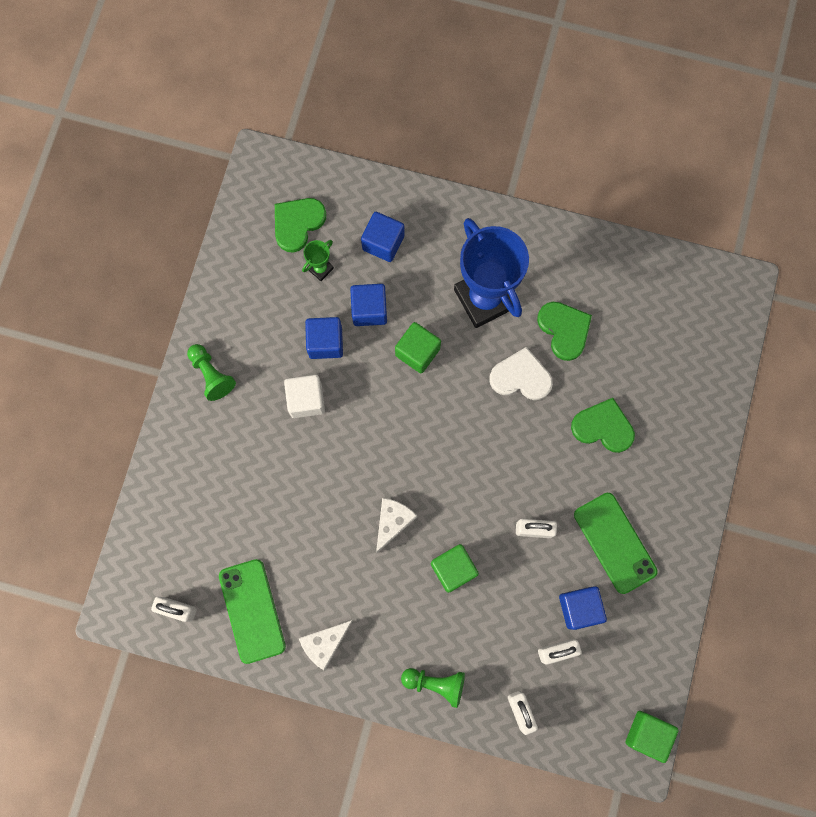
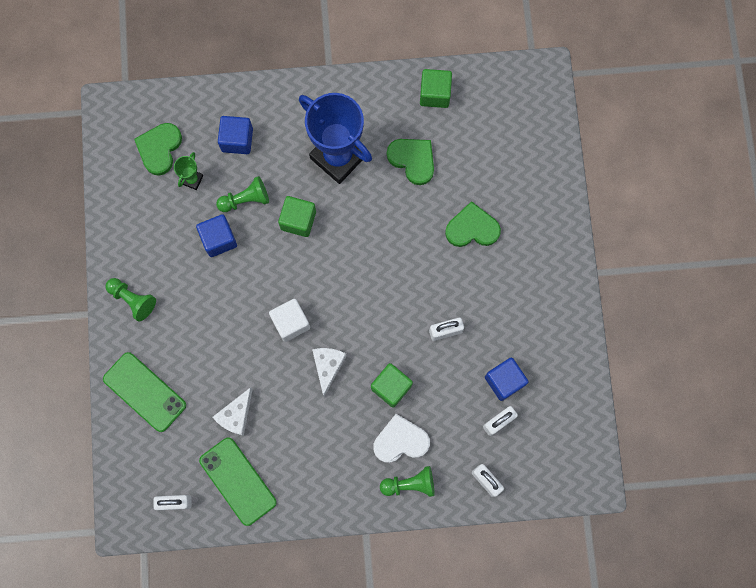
camera: 20 degrees left, 0 degrees up
white cube [284,375,325,418] -> white cube moved to [269,299,310,342]
white cheese [299,620,353,670] -> white cheese moved to [212,387,253,436]
blue cube [350,284,387,326] -> green pawn [216,176,269,212]
white heart [489,347,553,400] -> white heart moved to [373,414,430,463]
green phone [574,493,658,594] -> green phone moved to [103,352,186,432]
green cube [625,711,679,763] -> green cube moved to [420,69,452,108]

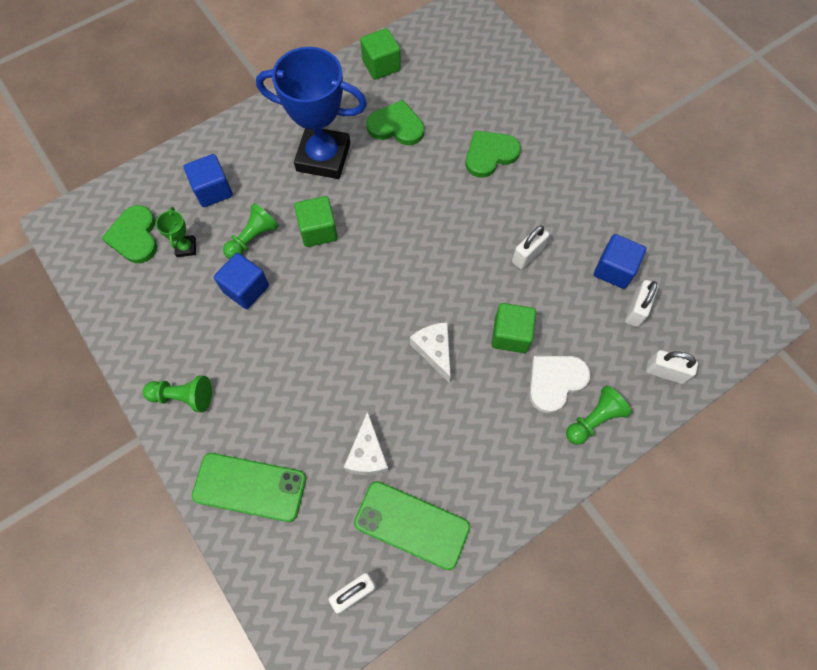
camera: 30 degrees left, 10 degrees down
white cube [269,299,310,342] -> none

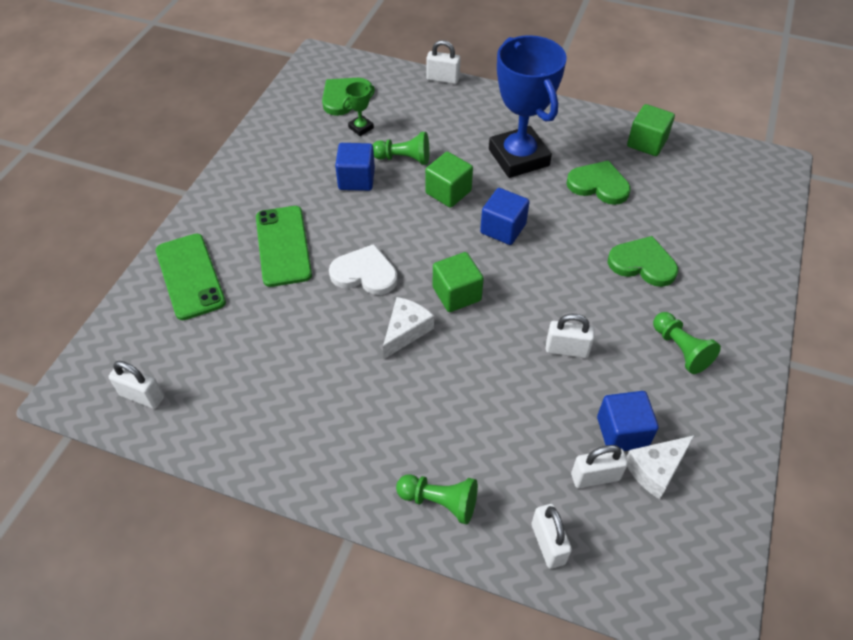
camera: 55 degrees right, 15 degrees down
green pawn [143,376,212,412] -> green pawn moved to [653,312,721,374]
blue cube [184,154,233,207] -> blue cube moved to [480,188,530,245]
white cheese [344,411,389,475] -> white cheese moved to [626,435,695,499]
green phone [354,481,470,570] -> green phone moved to [256,206,312,287]
green heart [366,100,424,145] -> green heart turned 45 degrees counterclockwise [566,160,631,205]
green cube [491,303,536,353] -> green cube moved to [433,252,484,312]
white heart [529,356,591,413] -> white heart moved to [329,244,398,295]
none -> white padlock [426,40,460,84]

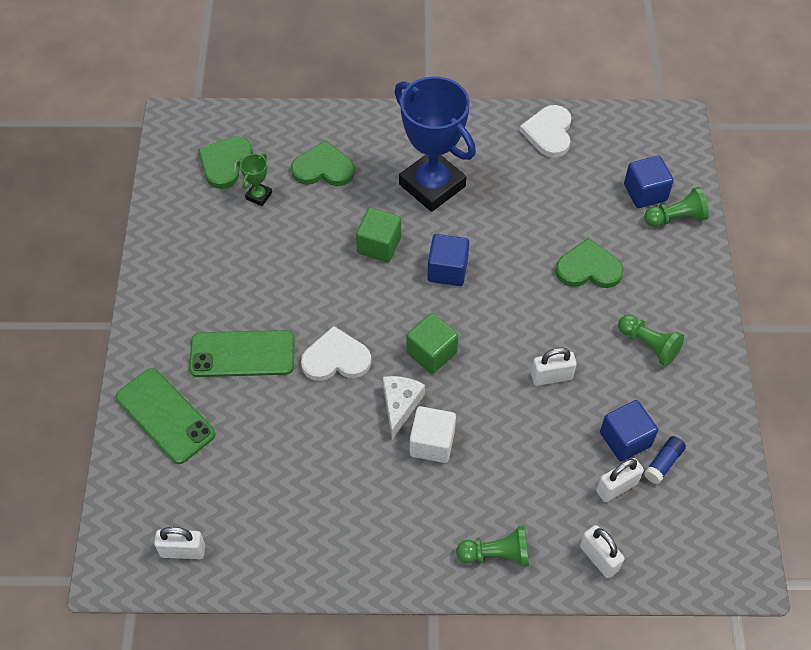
camera: 20 degrees left, 5 degrees up
green phone [256,206,312,287] -> green phone turned 60 degrees counterclockwise [189,330,295,377]
blue cube [335,143,375,191] -> blue cube moved to [624,155,674,208]
green pawn [373,132,429,165] -> green pawn moved to [644,187,709,227]
white padlock [426,40,460,84] -> none
green heart [566,160,631,205] -> green heart moved to [291,140,355,186]
white cheese [626,435,695,499] -> blue glue stick [644,436,686,484]
green cube [627,104,675,156] -> white heart [520,105,571,158]
none -> white cube [410,406,456,463]

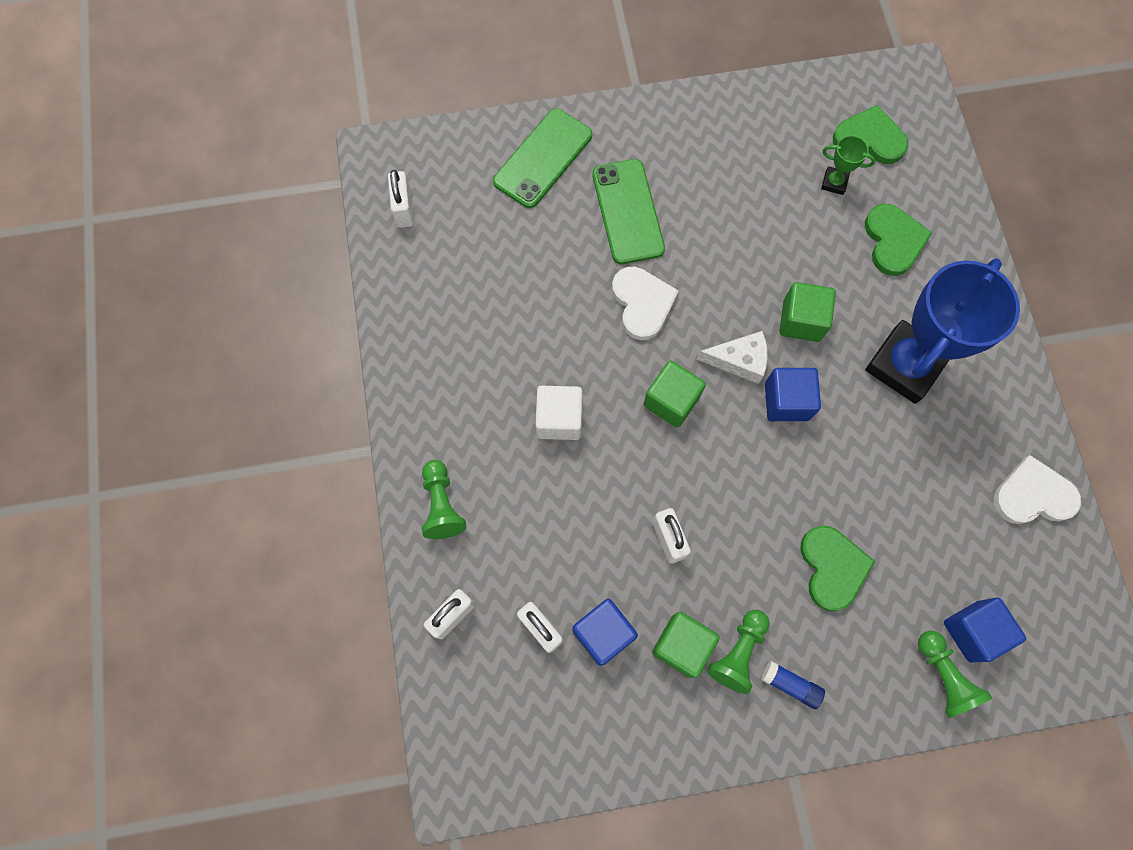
camera: 80 degrees right, 15 degrees up
white cheese [383,376,425,439] -> white cheese moved to [697,331,768,384]
blue glue stick [644,436,686,484] -> blue glue stick moved to [761,661,825,709]
none -> green cube [652,612,720,678]

